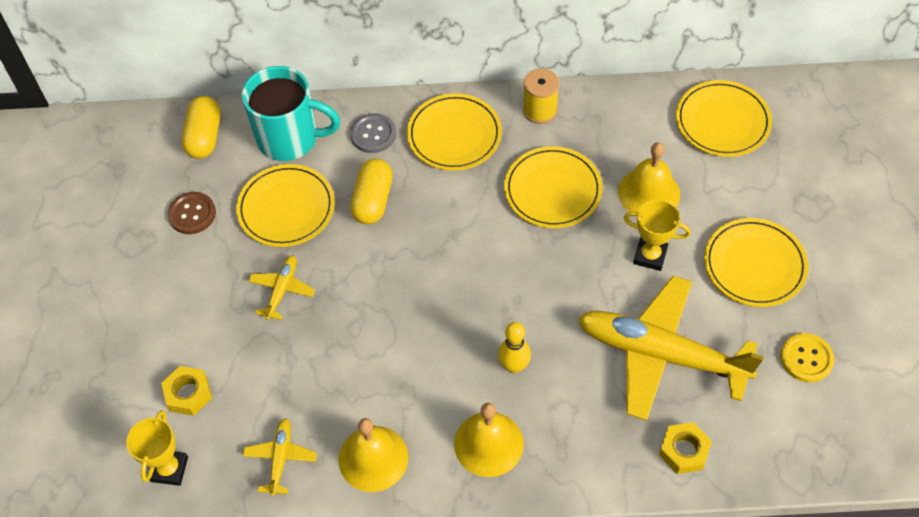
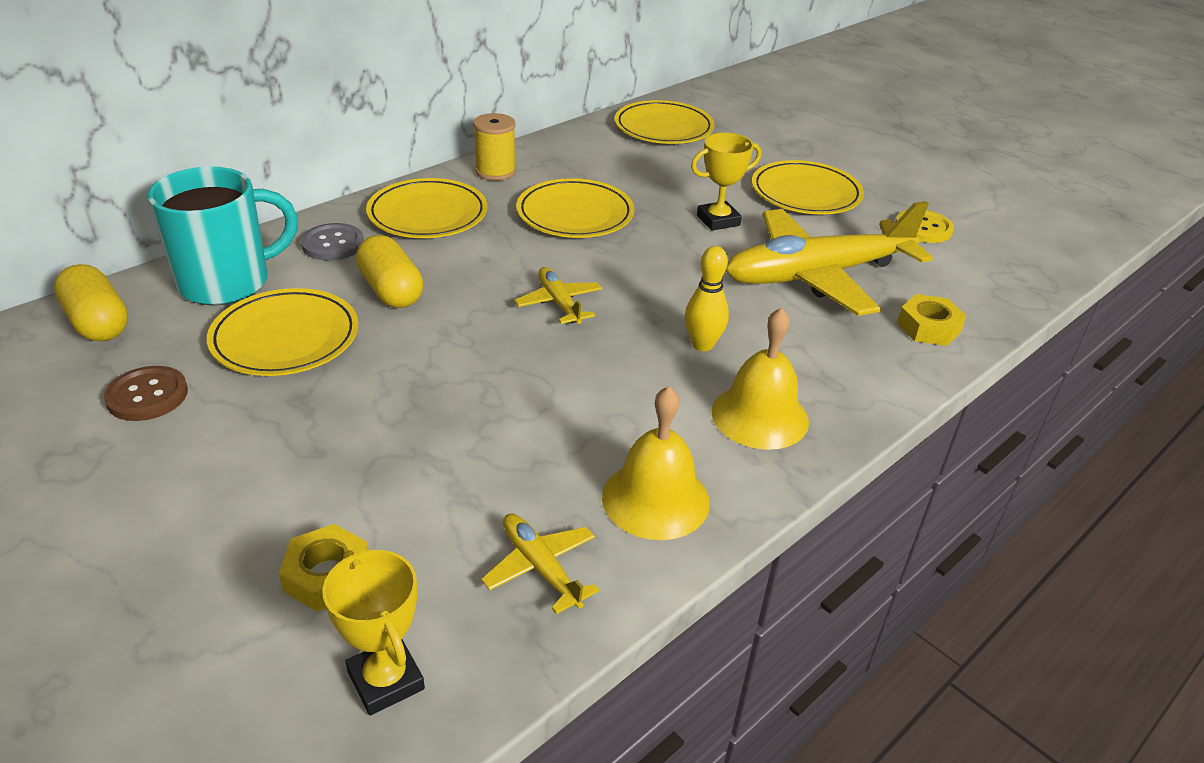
camera: 45 degrees left, 20 degrees down
yellow plane [248,255,315,320] -> yellow plane moved to [514,267,602,324]
yellow bell [618,142,680,212] -> none

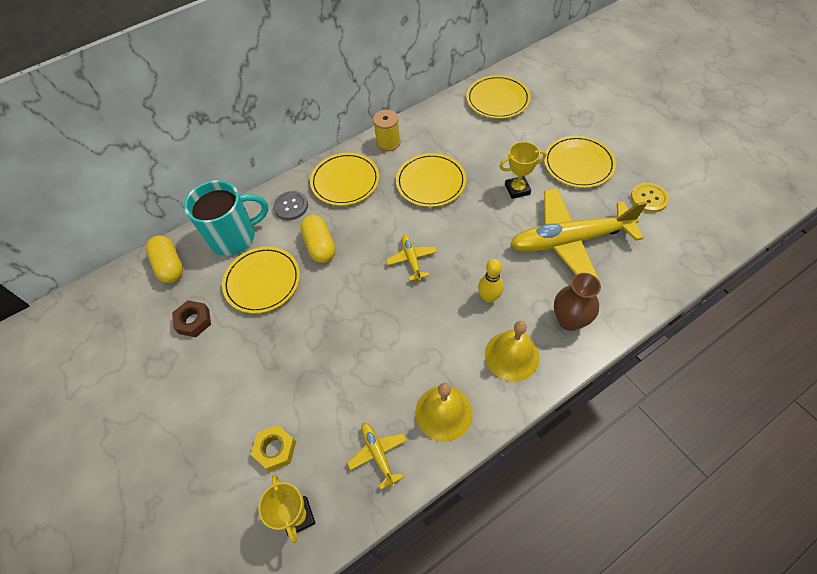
camera: 15 degrees right, 20 degrees up
brown button [104,366,188,421] -> brown nut [172,300,211,337]
yellow nut [897,294,966,346] -> none
none -> brown vase [554,273,601,331]

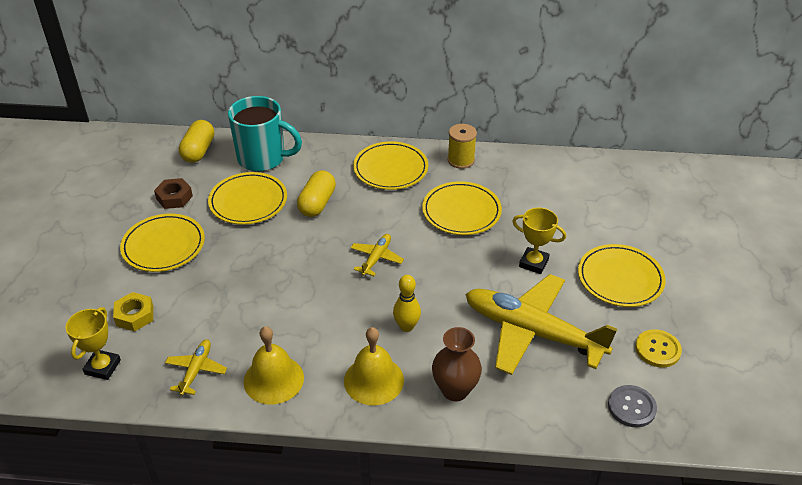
camera: 35 degrees right, 15 degrees down
grey button [273,191,308,220] -> grey button moved to [608,385,657,427]
yellow plate [467,75,531,119] -> yellow plate moved to [120,214,205,272]

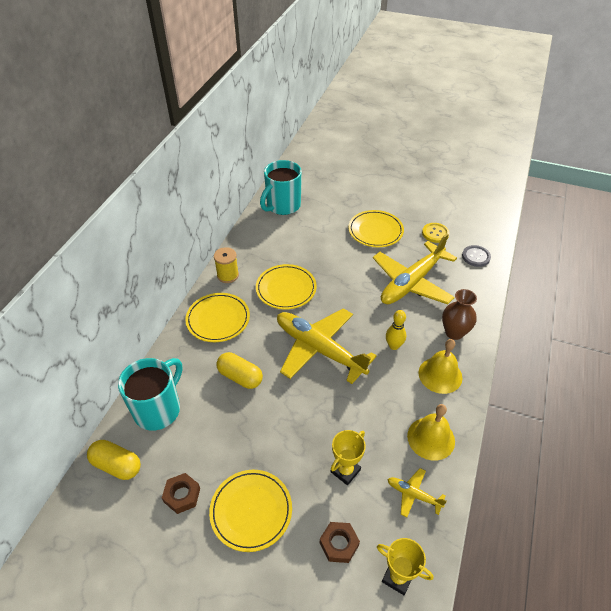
camera: 75 degrees left, 5 degrees up
yellow nut [113,292,153,332] -> brown nut [320,522,360,563]
yellow plate [208,172,287,225] -> none
yellow plane [351,234,404,276] -> yellow plane [277,308,377,384], size x2.29
yellow trophy [512,207,566,274] -> yellow trophy moved to [331,430,366,485]
none -> turquoise mug [260,160,302,215]

